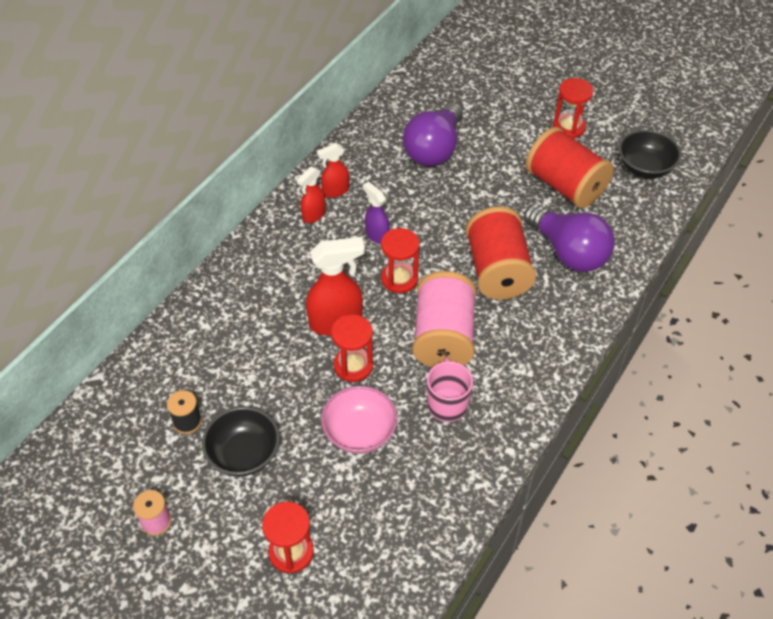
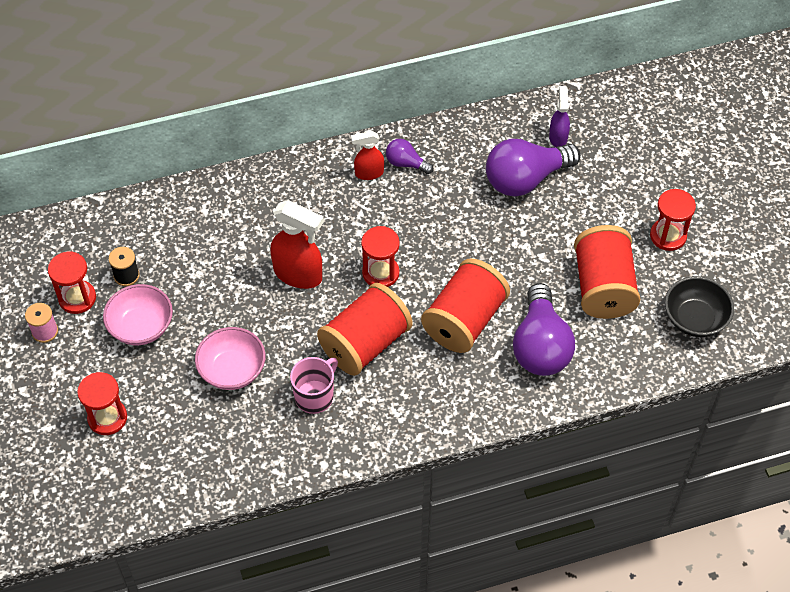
camera: 40 degrees right, 5 degrees up
black bowl [202,407,280,476] -> pink bowl [103,284,173,345]
red spray bottle [317,143,349,198] -> purple light bulb [386,139,434,174]
red hourglass [331,314,373,382] -> red hourglass moved to [48,251,96,314]
purple spray bottle [363,182,390,244] -> purple spray bottle moved to [549,86,570,147]
pink spool [412,271,477,368] -> red spool [317,283,413,376]

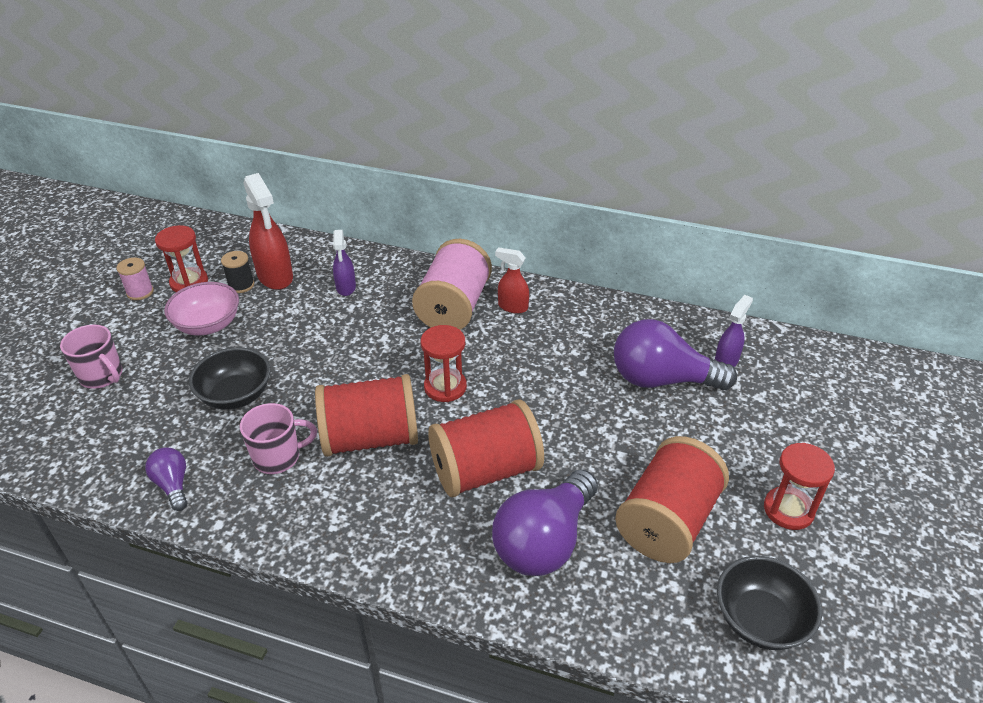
camera: 35 degrees right, 15 degrees down
red hourglass [77,372,127,435] -> pink mug [60,324,122,389]
pink bowl [195,327,266,390] -> black bowl [189,347,270,410]
red spray bottle [271,200,324,289] -> red spray bottle moved to [243,173,293,290]
purple light bulb [386,139,434,174] -> purple light bulb moved to [145,447,187,511]
none -> purple spray bottle [333,230,356,296]
none -> pink spool [412,239,492,330]

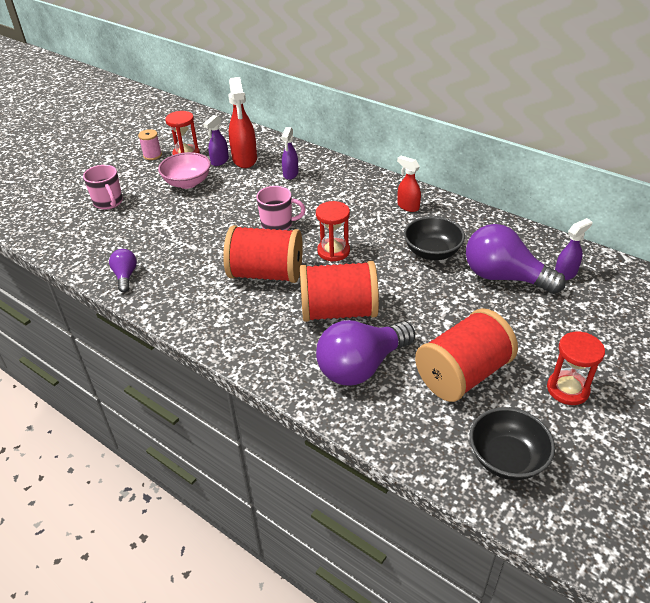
camera: 20 degrees right, 0 degrees up
black bowl [189,347,270,410] -> black bowl moved to [404,216,465,260]
black spool [221,251,254,293] -> purple spray bottle [203,115,229,166]
pink mug [240,403,317,474] -> pink mug moved to [256,186,306,230]
pink spool [412,239,492,330] -> none

